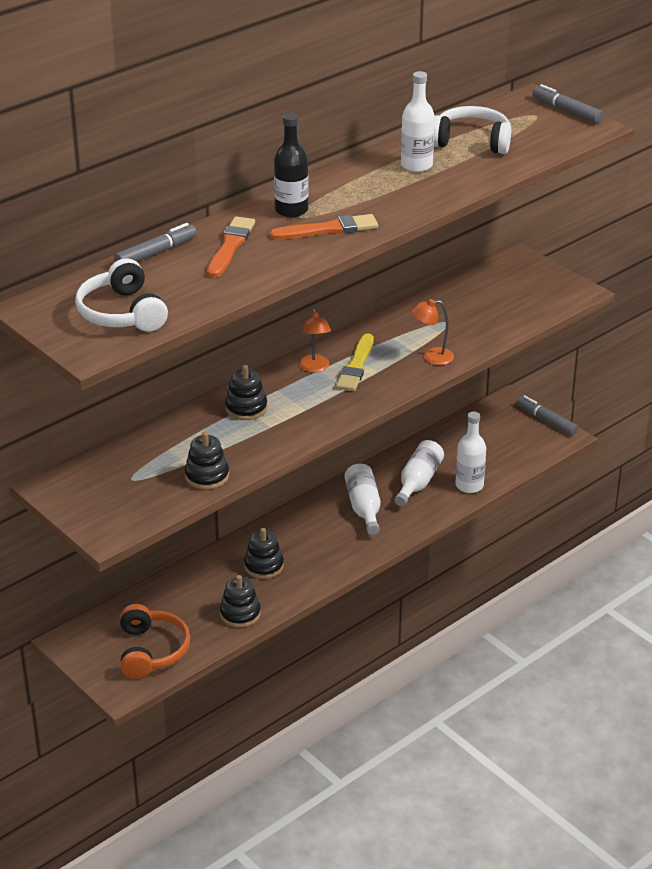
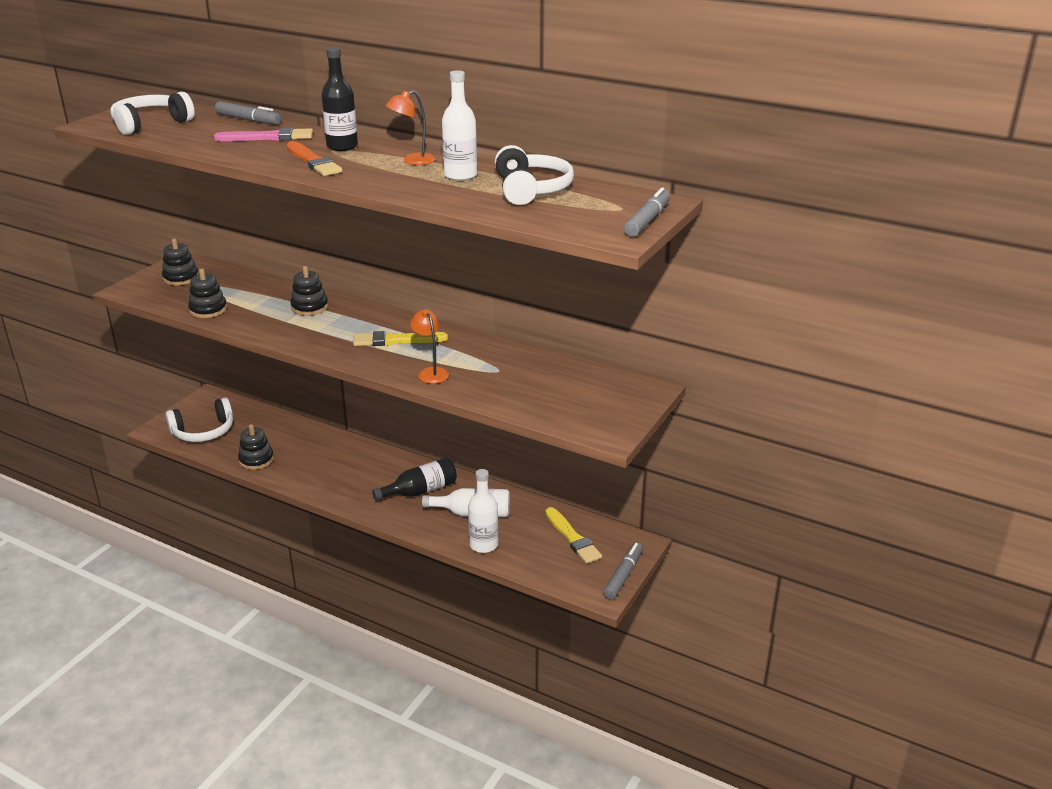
camera: 70 degrees right, 5 degrees down
orange headphones [120,604,191,679] -> white headphones [165,398,233,442]
orange brush [207,216,255,278] -> pink brush [214,128,313,141]
black stacking toy [244,528,284,579] -> black stacking toy moved to [162,238,198,285]
orange lamp [299,308,331,372] -> orange lamp moved to [386,90,435,165]
white bottle [344,464,381,535] -> black bottle [372,458,457,501]
none -> yellow brush [545,507,602,564]

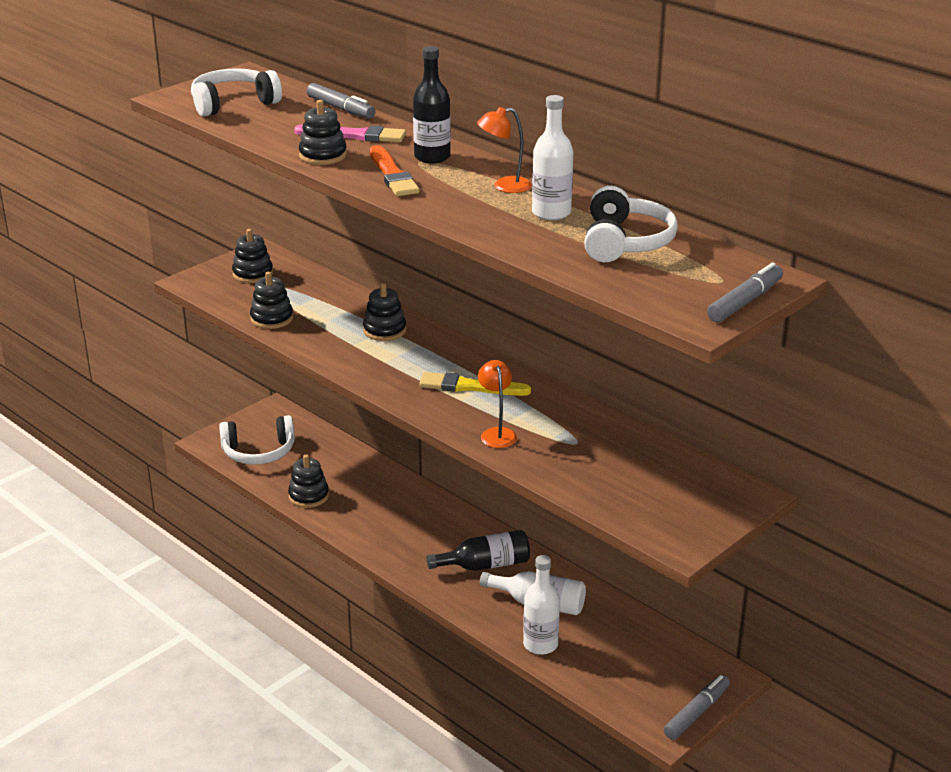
camera: 15 degrees right, 0 degrees up
yellow brush [545,507,602,564] -> none
none -> black stacking toy [299,100,347,165]

